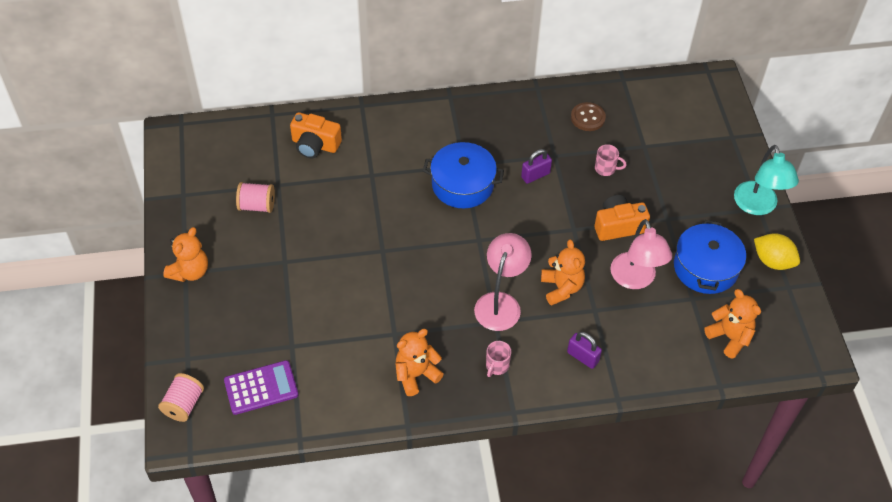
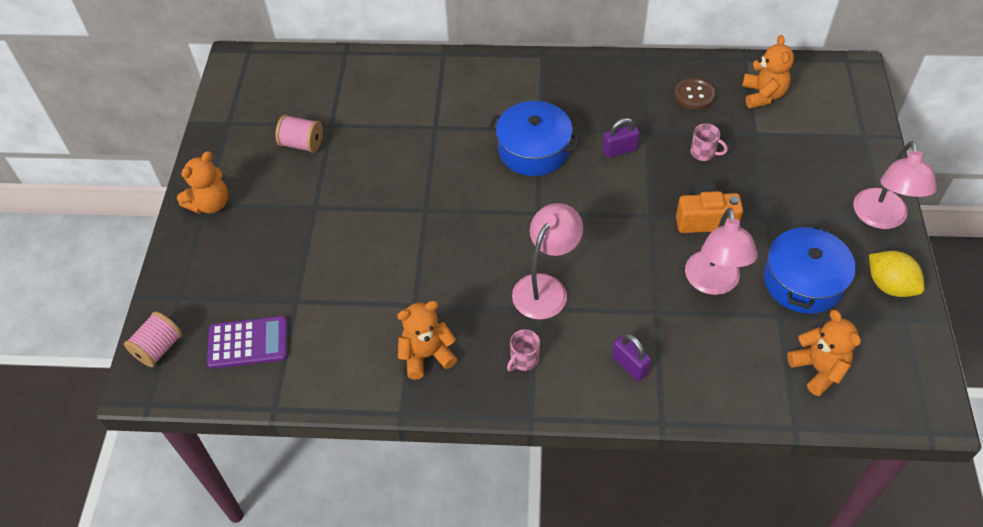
camera: 15 degrees right, 0 degrees up
orange camera [290,112,342,158] -> none
orange teddy bear [541,239,585,306] -> orange teddy bear moved to [742,35,794,109]
turquoise lamp [734,145,799,215] -> pink lamp [854,141,937,229]

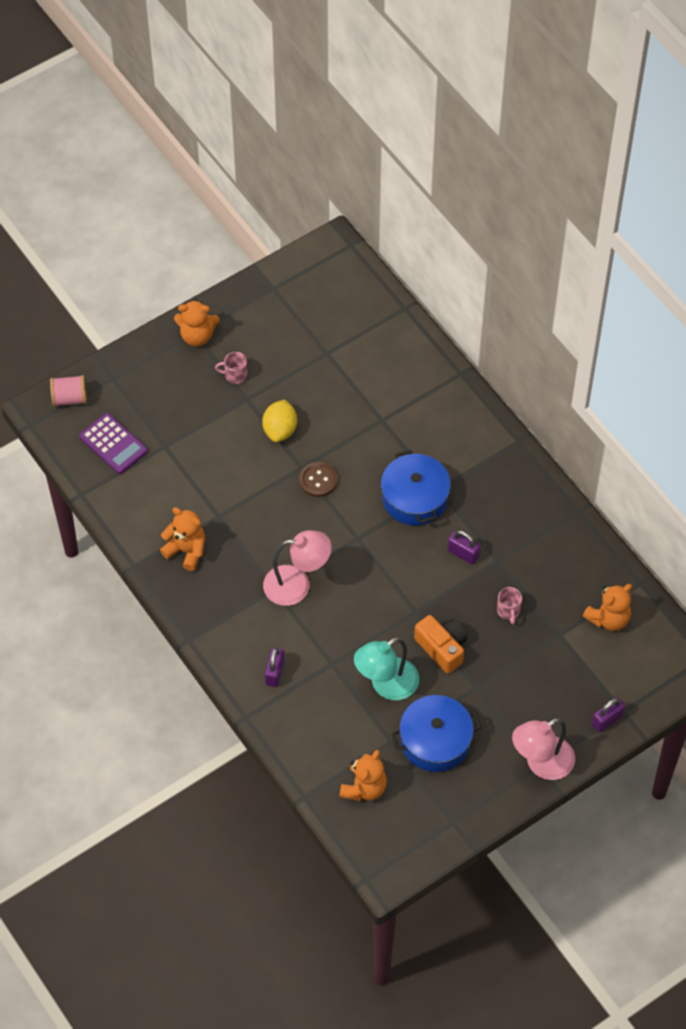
camera: 50 degrees right, 5 degrees up
pink spool [275,115,323,153] -> none
pink mug [507,329,540,371] -> pink mug moved to [215,352,247,384]
brown button [674,78,715,110] -> brown button moved to [299,462,337,497]
pink lamp [685,208,758,295] -> turquoise lamp [354,637,419,700]
yellow lemon [869,251,924,297] -> yellow lemon moved to [262,399,297,442]
none -> purple padlock [592,697,625,733]

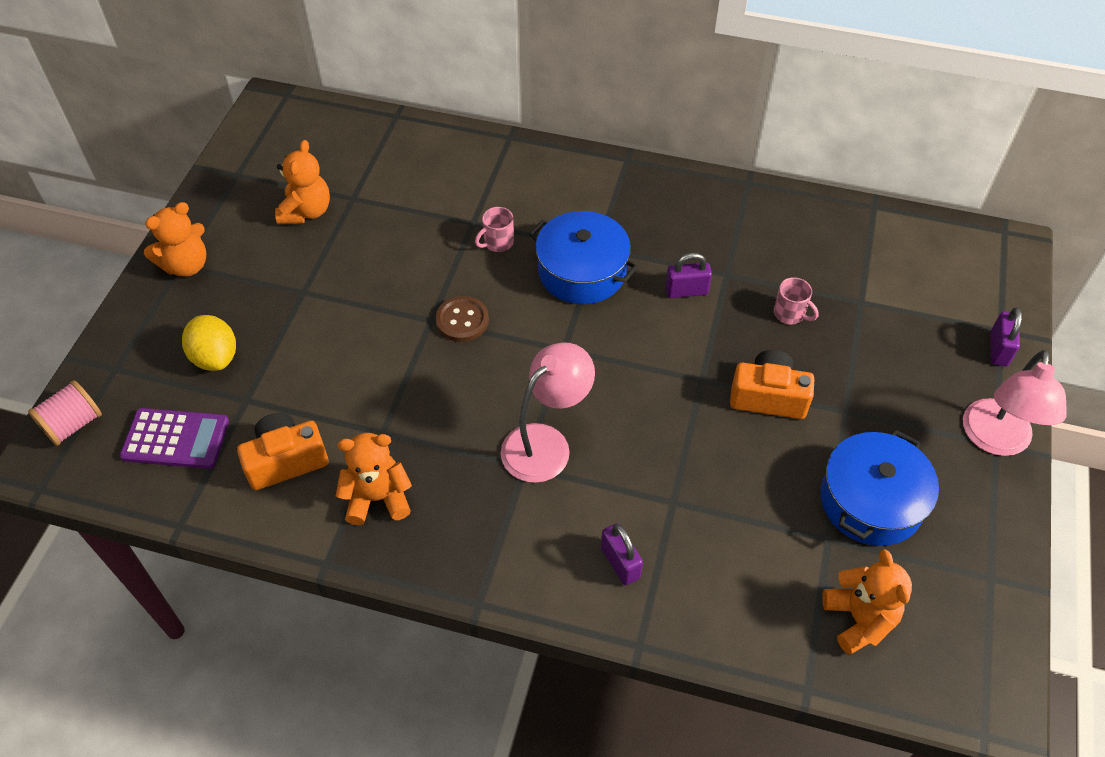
camera: 40 degrees left, 5 degrees down
pink mug [215,352,247,384] -> pink mug moved to [475,207,514,252]
yellow lemon [262,399,297,442] -> yellow lemon moved to [182,315,236,371]
turquoise lamp [354,637,419,700] -> none
orange teddy bear [583,584,632,631] -> orange teddy bear moved to [275,140,330,224]
none -> orange camera [237,413,329,490]

